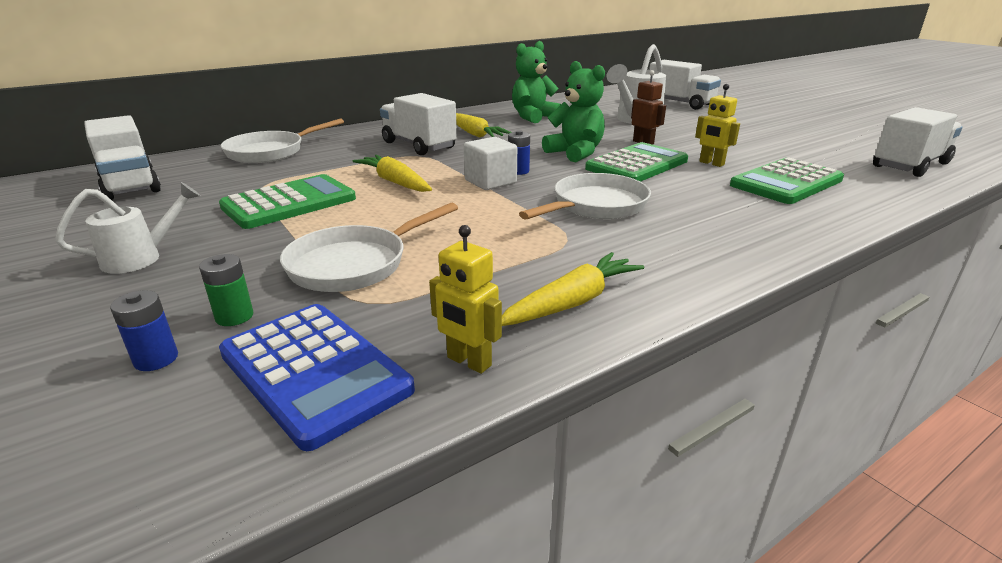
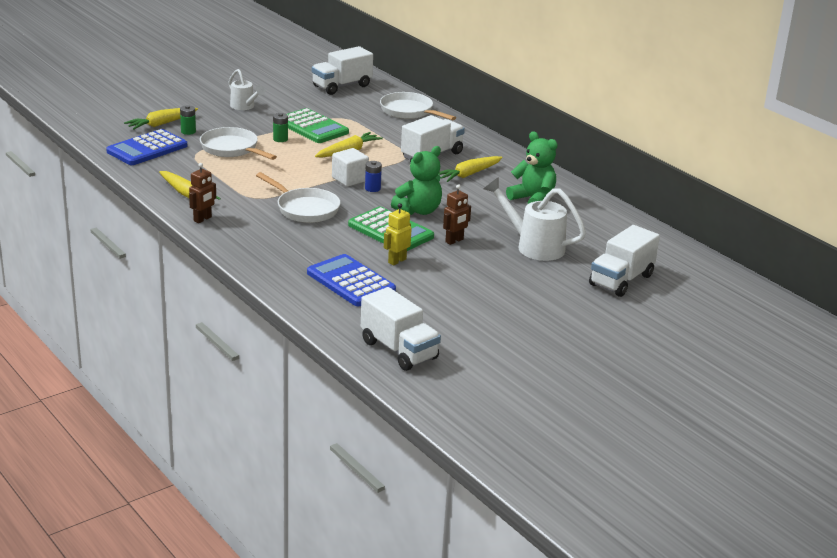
camera: 85 degrees right, 0 degrees up
blue battery [110,290,178,371] -> yellow carrot [124,108,198,130]
yellow robot [429,225,502,374] -> none
green calculator [730,157,844,204] -> blue calculator [307,254,396,306]
none -> brown robot [189,163,216,223]
none -> green battery [273,113,288,142]

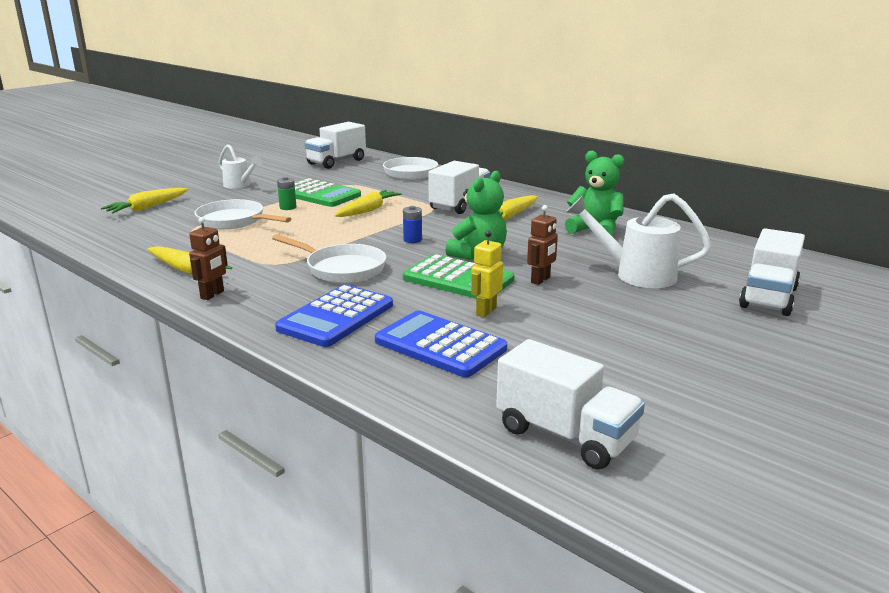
camera: 10 degrees left, 5 degrees down
blue calculator [106,129,187,165] -> blue calculator moved to [275,284,393,347]
green battery [180,105,196,135] -> none
white cube [332,148,369,187] -> none

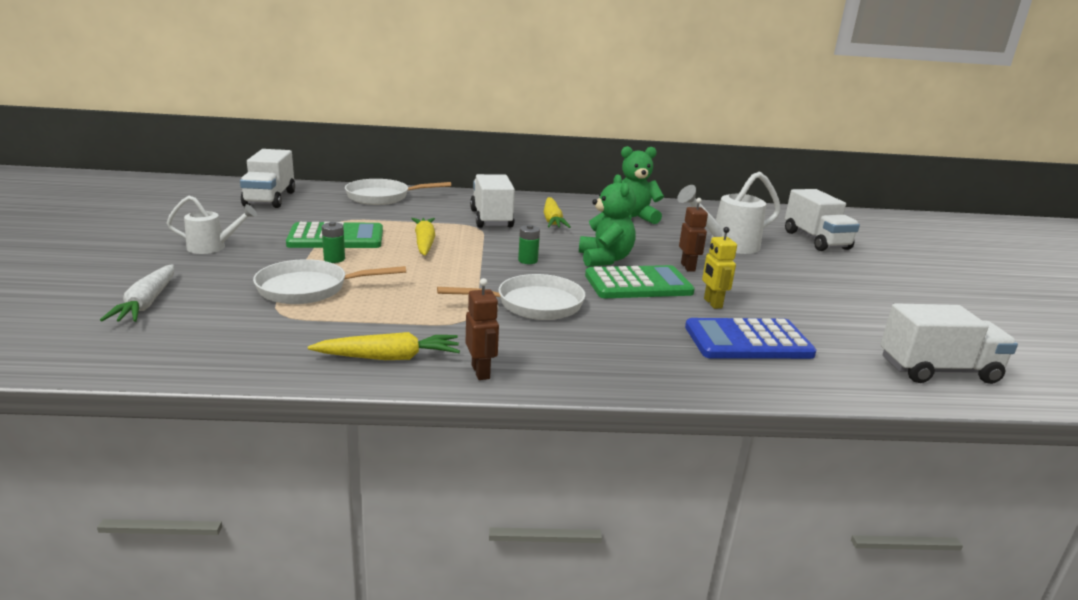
camera: 45 degrees left, 0 degrees up
yellow carrot [101,188,188,214] -> white carrot [100,264,174,322]
blue calculator [275,284,393,347] -> none
blue battery [403,206,422,243] -> green battery [518,225,540,264]

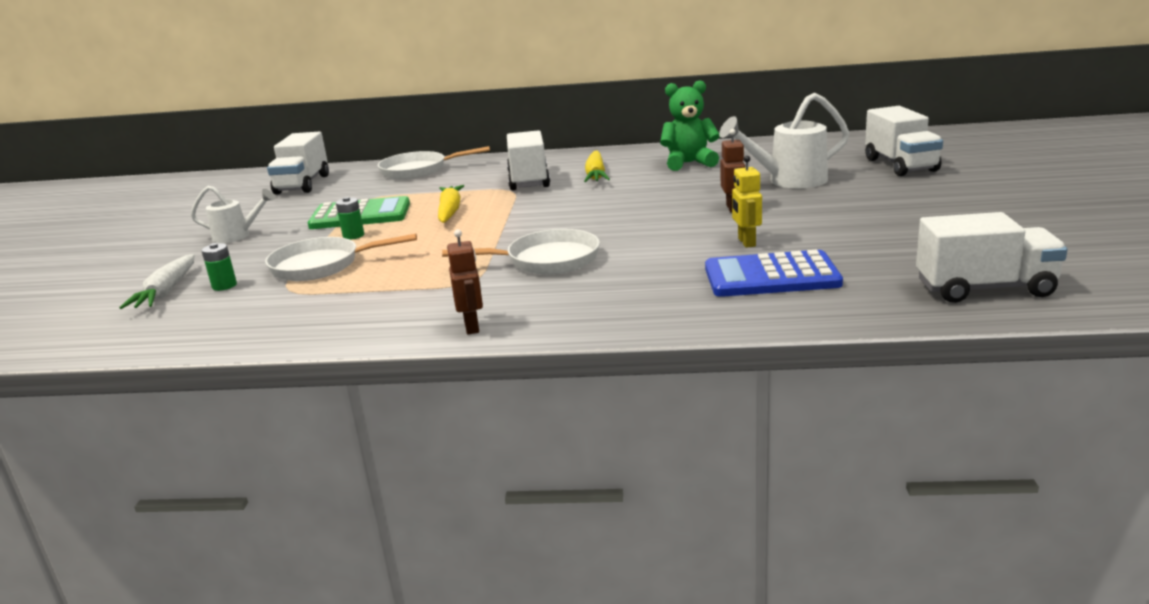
camera: 10 degrees right, 0 degrees up
yellow carrot [308,332,460,360] -> none
green battery [518,225,540,264] -> green battery moved to [202,243,237,291]
green teddy bear [579,174,636,267] -> none
green calculator [585,265,695,298] -> none

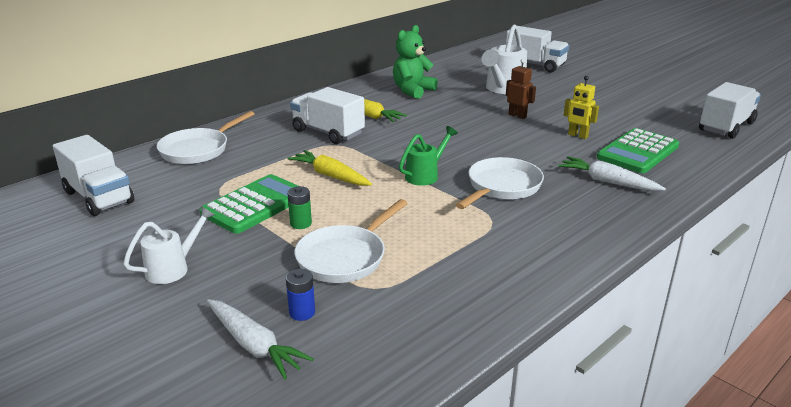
camera: 50 degrees left, 5 degrees up
green battery [202,243,237,291] -> blue battery [286,269,315,321]
brown robot [447,229,483,334] -> none
blue calculator [705,250,843,297] -> green calculator [597,128,679,173]
none -> green watering can [399,126,458,186]
none -> white carrot [558,156,666,191]

